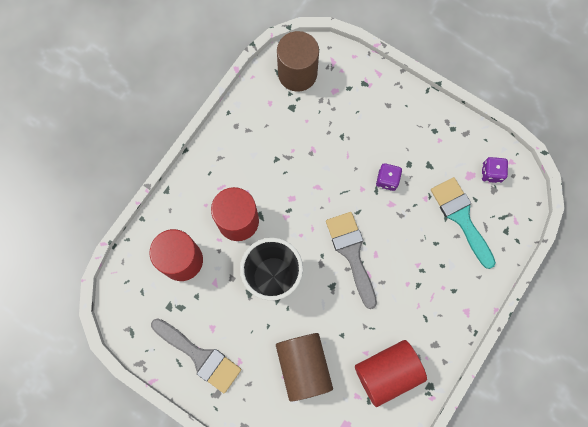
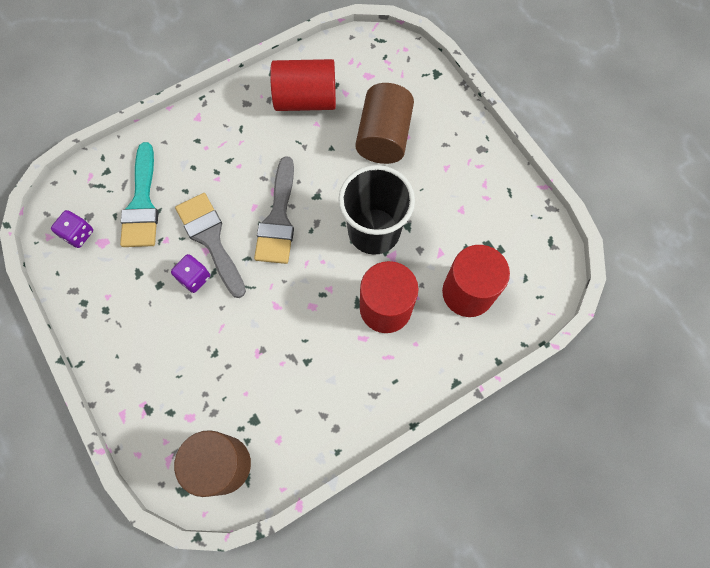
camera: 155 degrees left, 5 degrees down
grey brush [151,318,241,393] -> grey brush moved to [175,193,246,298]

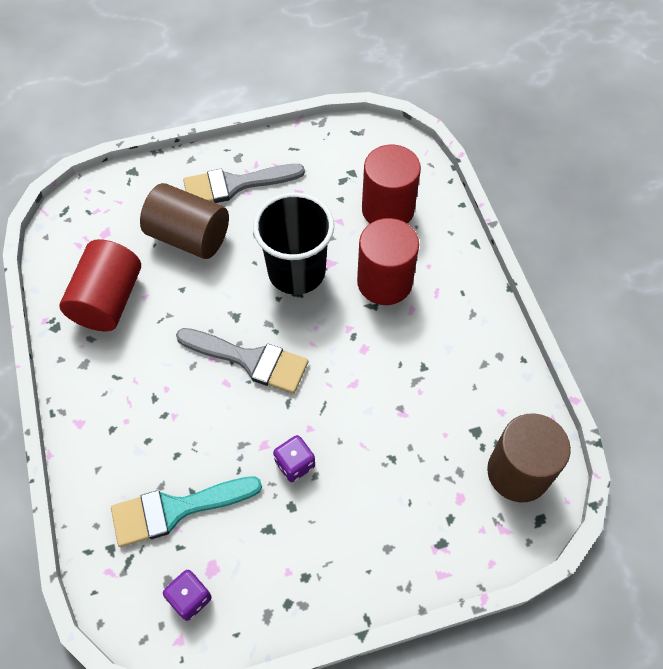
camera: 75 degrees left, 10 degrees down
turquoise brush [120,142,158,247] -> turquoise brush turned 150 degrees clockwise [111,476,262,547]
grey brush [175,193,246,298] -> grey brush moved to [183,164,305,203]

